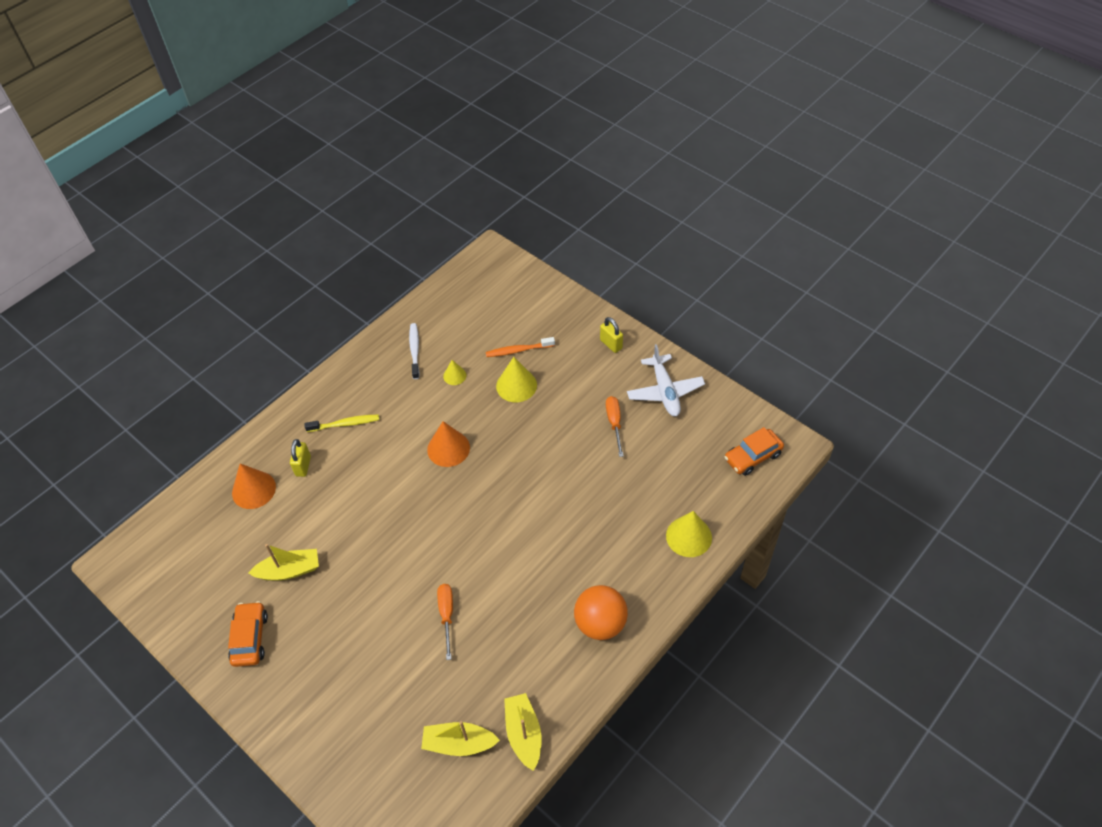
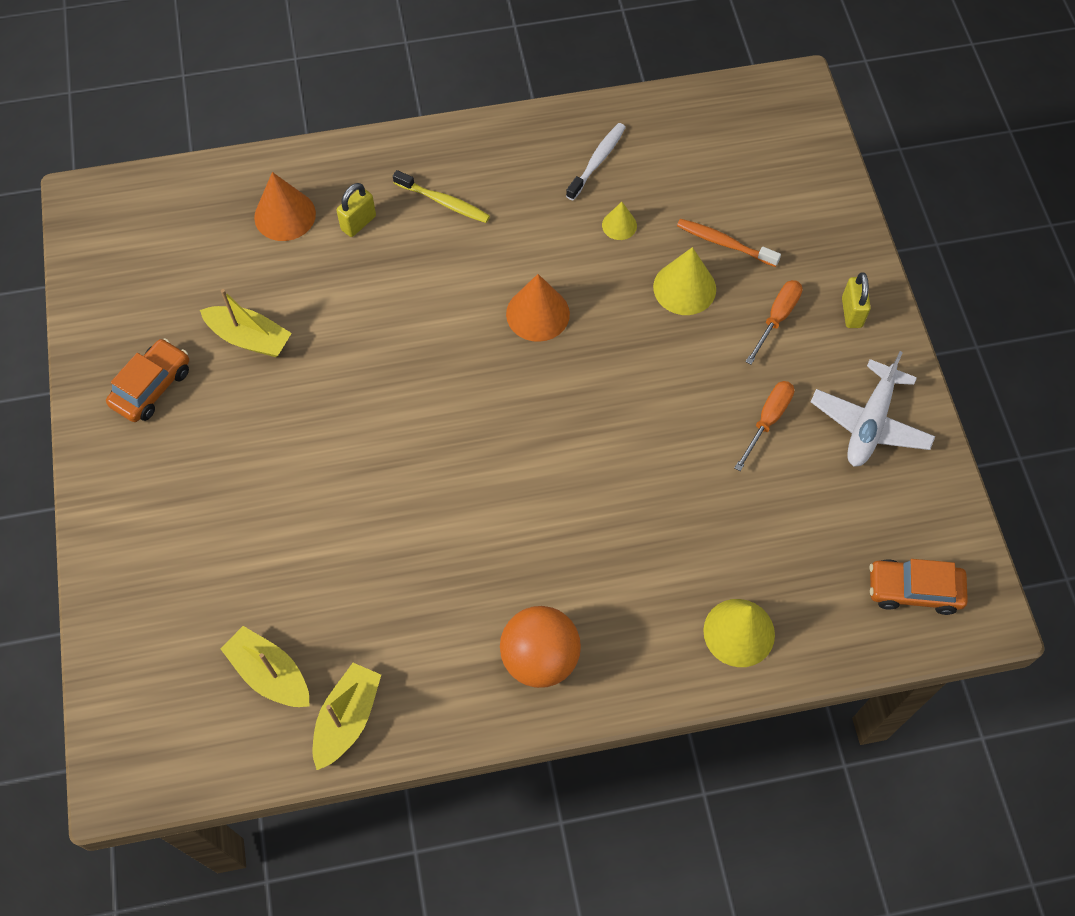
camera: 35 degrees right, 10 degrees up
orange screwdriver [437,584,453,660] -> orange screwdriver moved to [746,280,802,365]

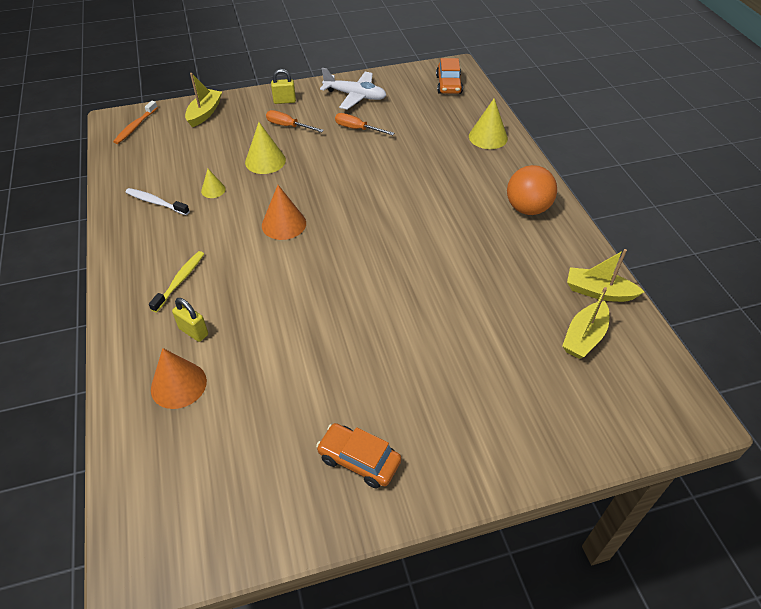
camera: 95 degrees left, 15 degrees down
yellow boat [200,289,292,357] -> yellow boat moved to [185,73,222,127]
orange toothbrush [677,219,781,267] -> orange toothbrush moved to [113,101,158,144]

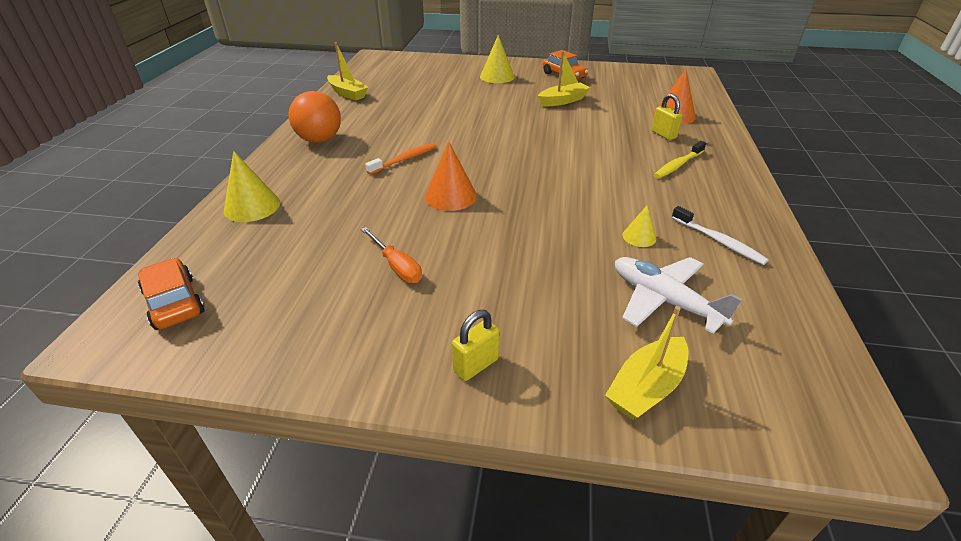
camera: 155 degrees left, 10 degrees down
orange toothbrush [113,101,158,144] -> orange toothbrush moved to [365,143,437,175]
yellow cone [245,122,286,174] -> yellow cone moved to [480,35,515,83]
orange cone [262,185,306,240] -> orange cone moved to [425,141,477,211]
orange screwdriver [266,110,324,132] -> none
yellow padlock [271,69,296,104] -> yellow padlock turned 60 degrees counterclockwise [452,310,500,381]
white plane [320,68,386,110] -> white plane moved to [615,257,742,334]
orange car [436,58,463,94] -> orange car turned 60 degrees counterclockwise [138,258,205,330]
yellow boat [562,287,609,359] -> yellow boat moved to [538,51,590,106]

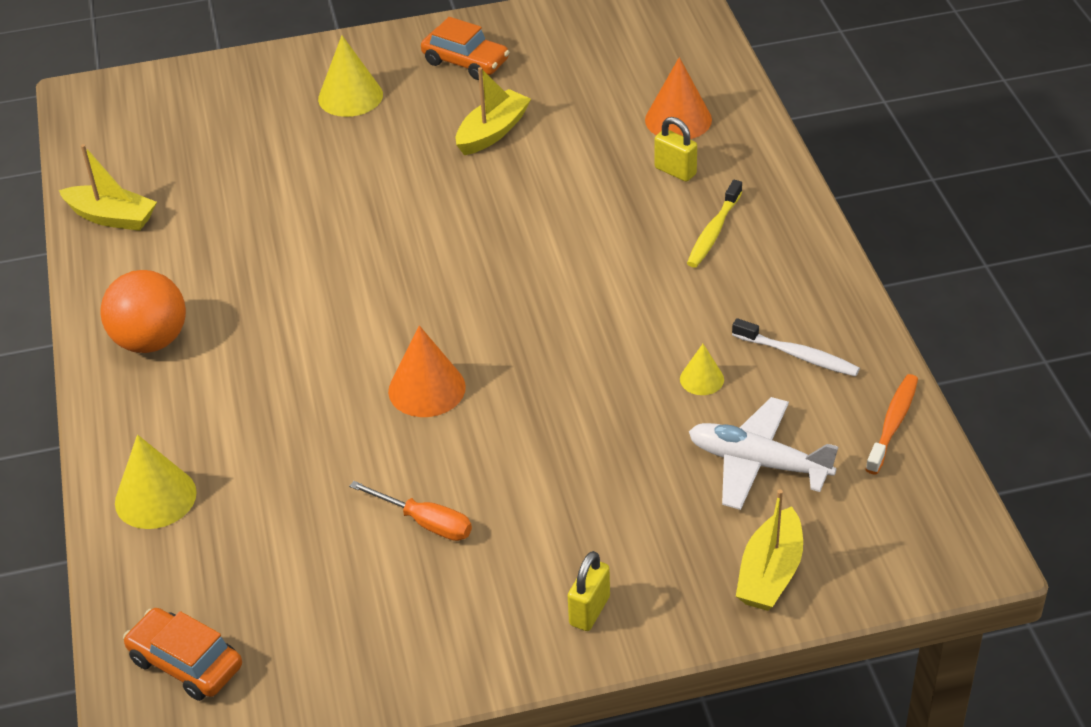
camera: 20 degrees left, 5 degrees up
orange toothbrush [365,143,437,175] -> orange toothbrush moved to [865,374,918,474]

